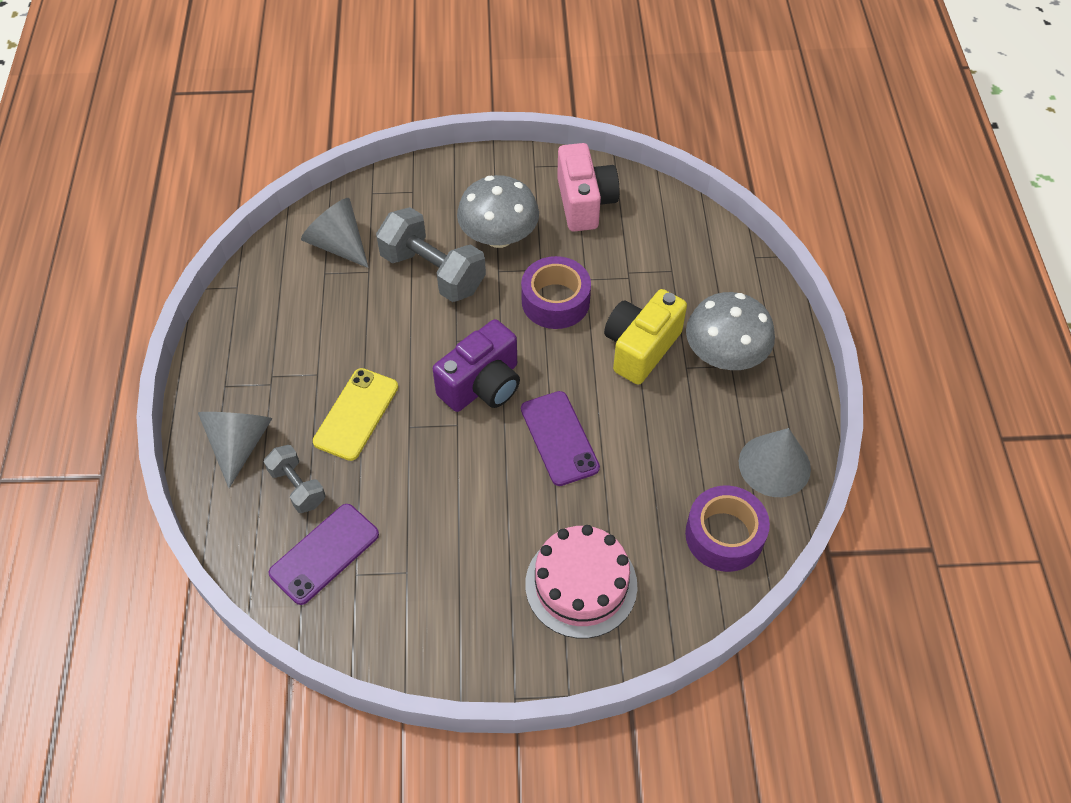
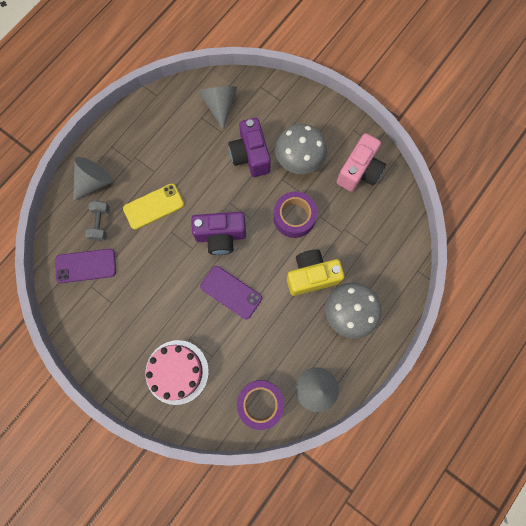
camera: 40 degrees right, 20 degrees up
grey dumbbell [376,207,486,302] -> purple camera [228,118,271,177]
purple phone [521,391,600,486] -> purple phone turned 75 degrees counterclockwise [200,266,262,319]

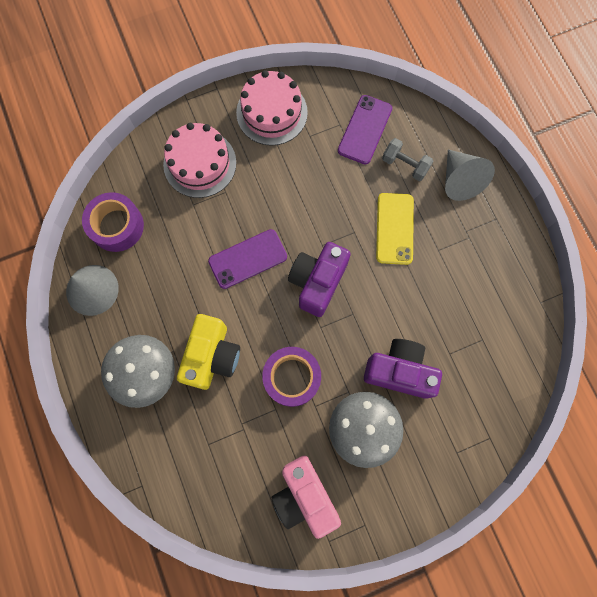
camera: 120 degrees right, 0 degrees up
grey cone [198,86,237,130] -> none
none -> pink cake [236,70,308,146]

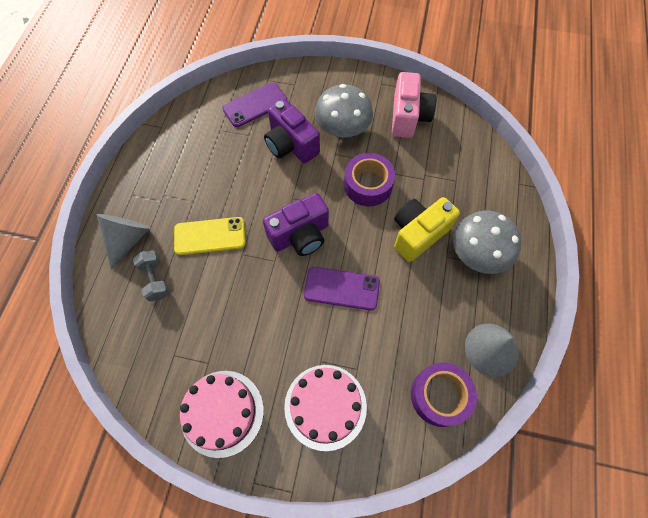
camera: 145 degrees left, 10 degrees down
purple phone [338,95,392,164] -> purple phone moved to [222,82,287,127]
yellow phone [376,193,414,265] -> yellow phone turned 45 degrees clockwise [174,217,245,255]

